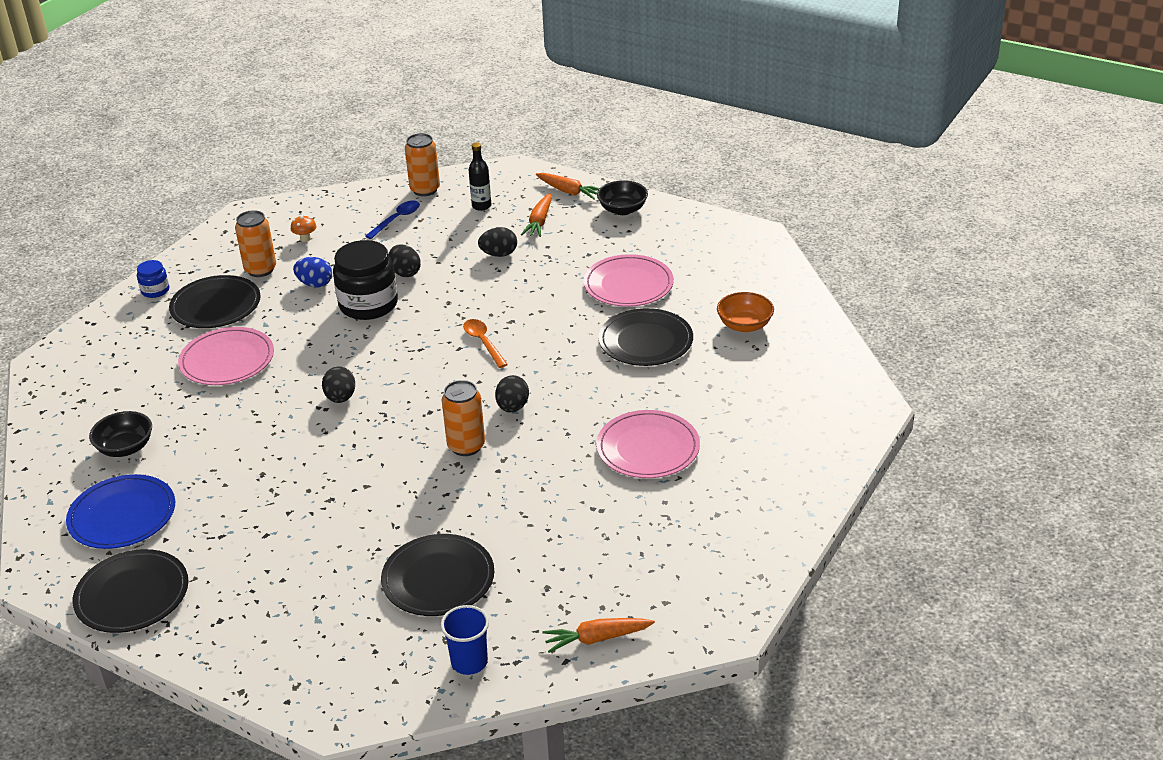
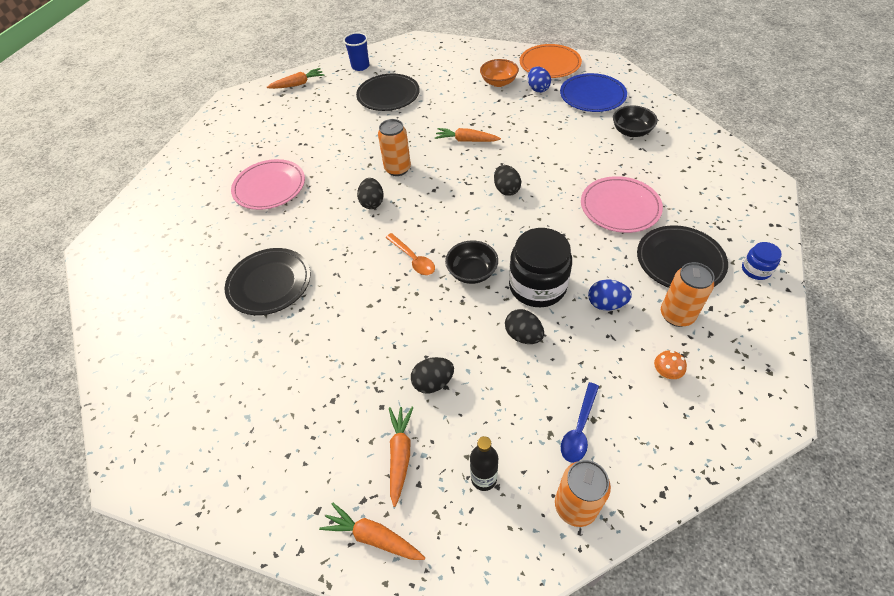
camera: 170 degrees right, 15 degrees up
black plate [73,549,188,633] -> orange plate [520,44,582,78]
pink plate [583,254,674,307] -> none
black bowl [597,180,648,215] -> black bowl moved to [445,240,498,284]
orange bowl [717,292,774,332] -> orange bowl moved to [480,59,519,87]
none -> orange carrot [435,128,501,142]
none -> blue egg [528,66,551,93]

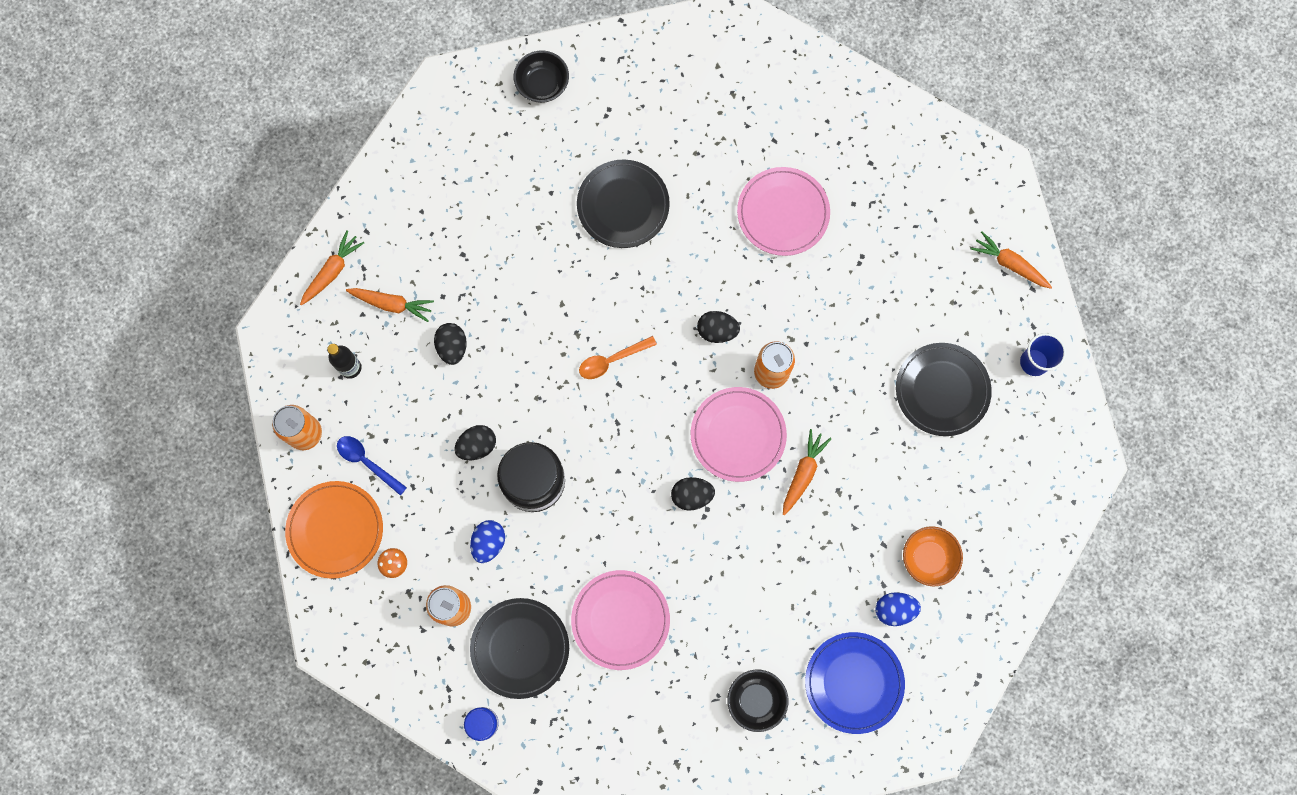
camera: 100 degrees right, 25 degrees up
orange carrot [267,68,324,89] -> orange carrot turned 135 degrees clockwise [971,231,1052,289]
black bowl [445,240,498,284] -> black bowl moved to [513,50,569,103]
orange plate [520,44,582,78] -> orange plate moved to [285,481,383,579]
none -> pink plate [691,387,787,482]

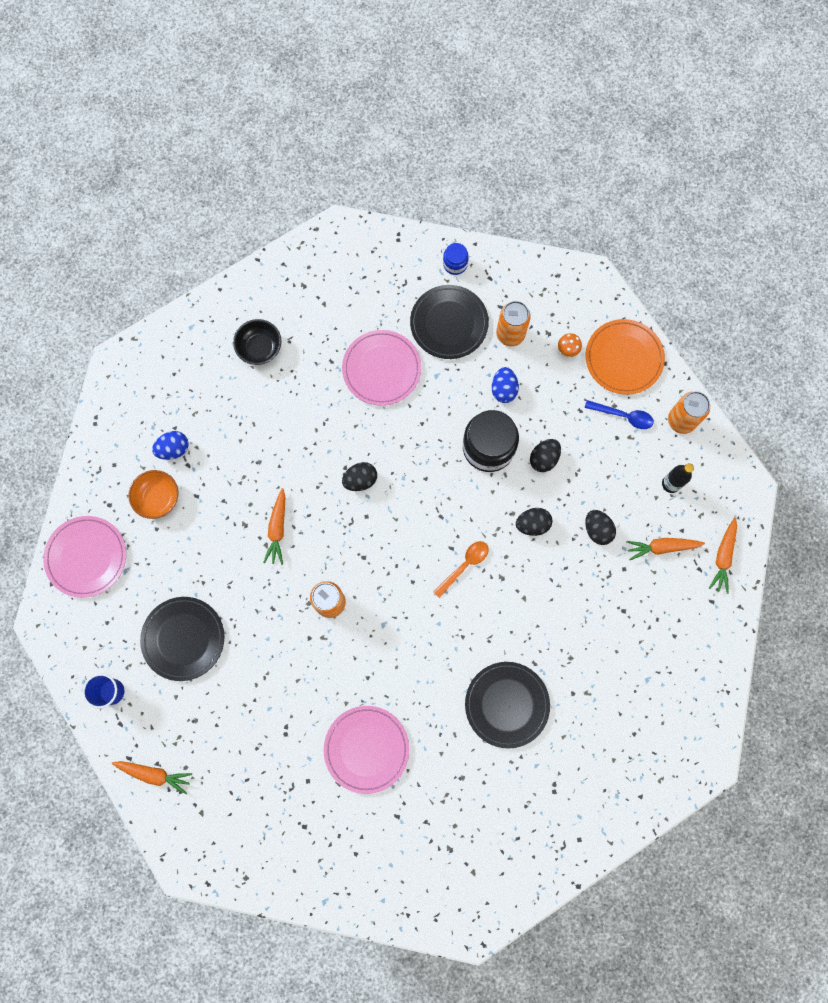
camera: 160 degrees right, 0 degrees up
black bowl [513,50,569,103] -> none
pink plate [691,387,787,482] -> pink plate moved to [43,516,126,598]
black egg [697,311,740,343] -> black egg moved to [516,508,552,536]
blue plate [805,632,905,734] -> none

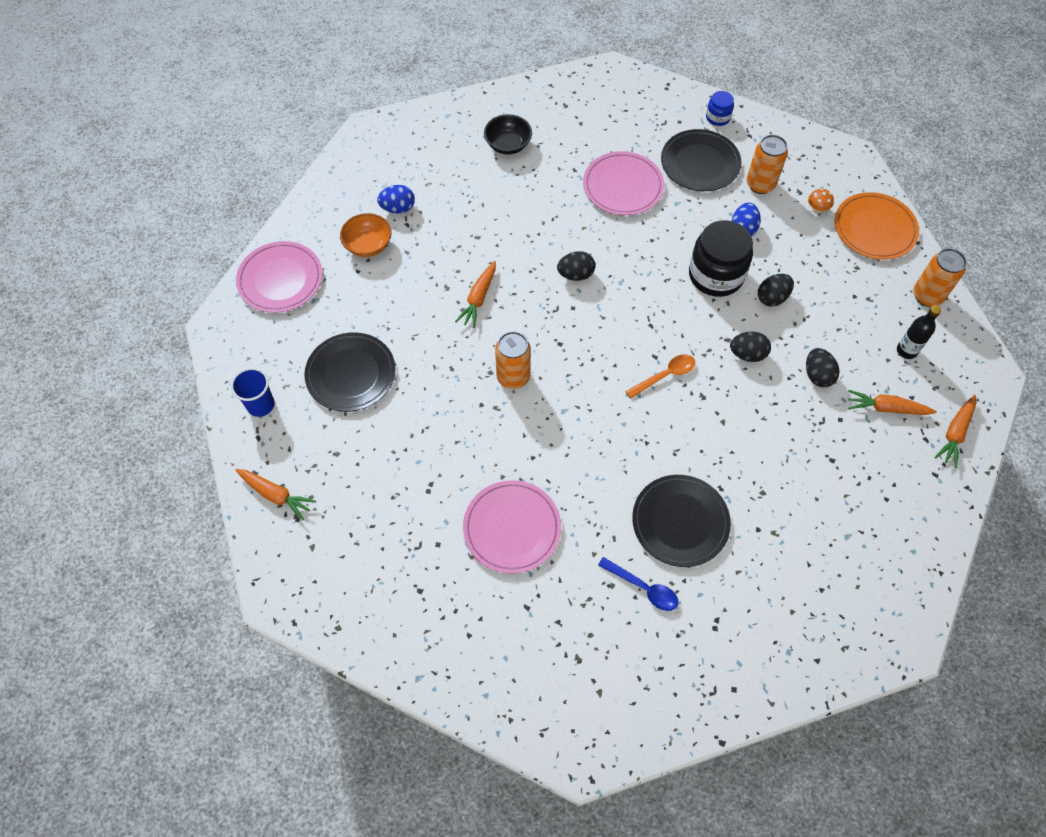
camera: 15 degrees right, 15 degrees down
blue spoon [584,400,654,429] -> blue spoon moved to [598,557,679,611]

